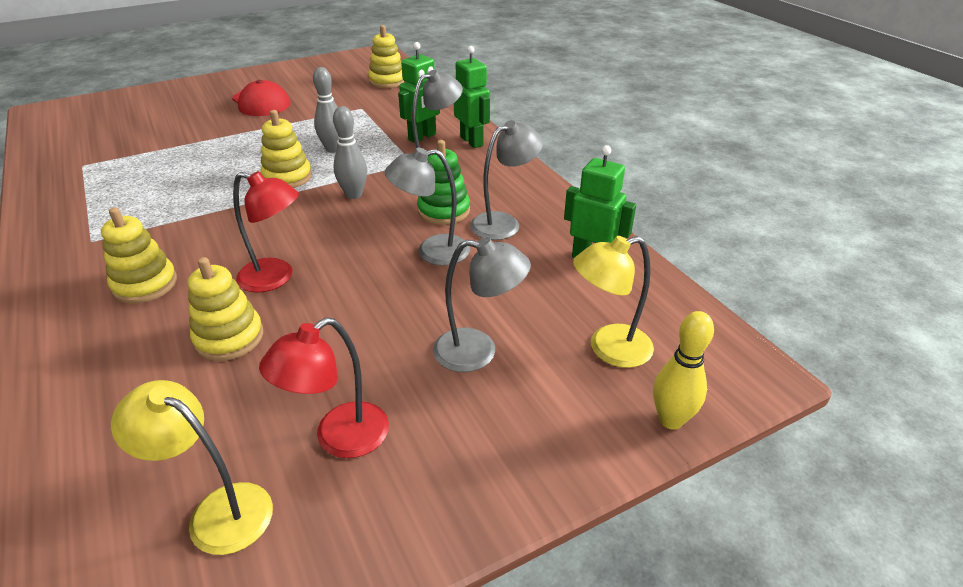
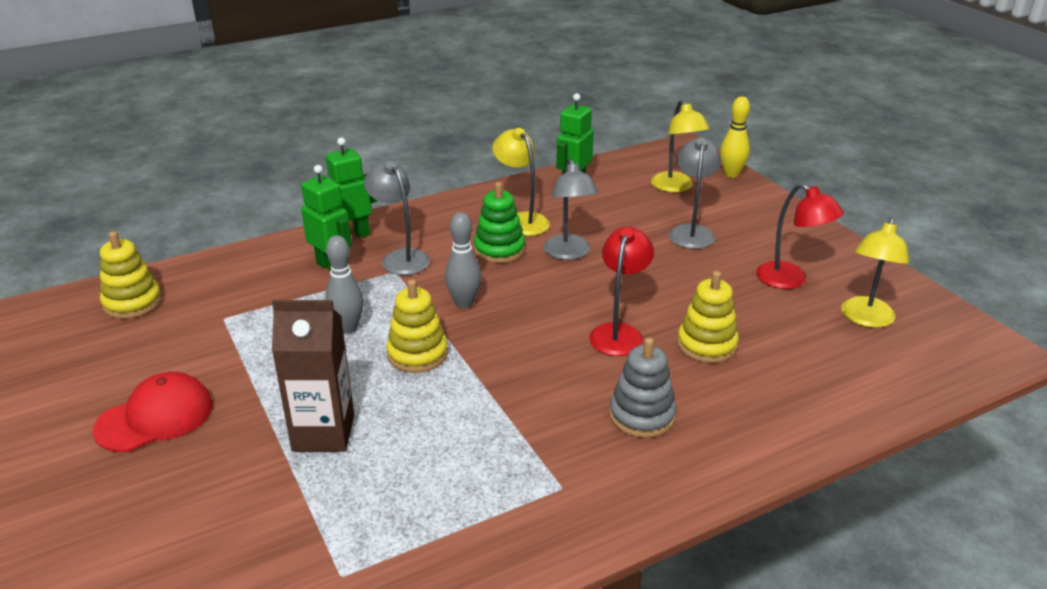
camera: 90 degrees left, 5 degrees down
yellow stacking toy [101,207,177,304] -> grey stacking toy [609,337,676,438]
grey lamp [470,120,543,240] -> yellow lamp [492,128,550,236]
none -> brown carton [272,300,354,452]

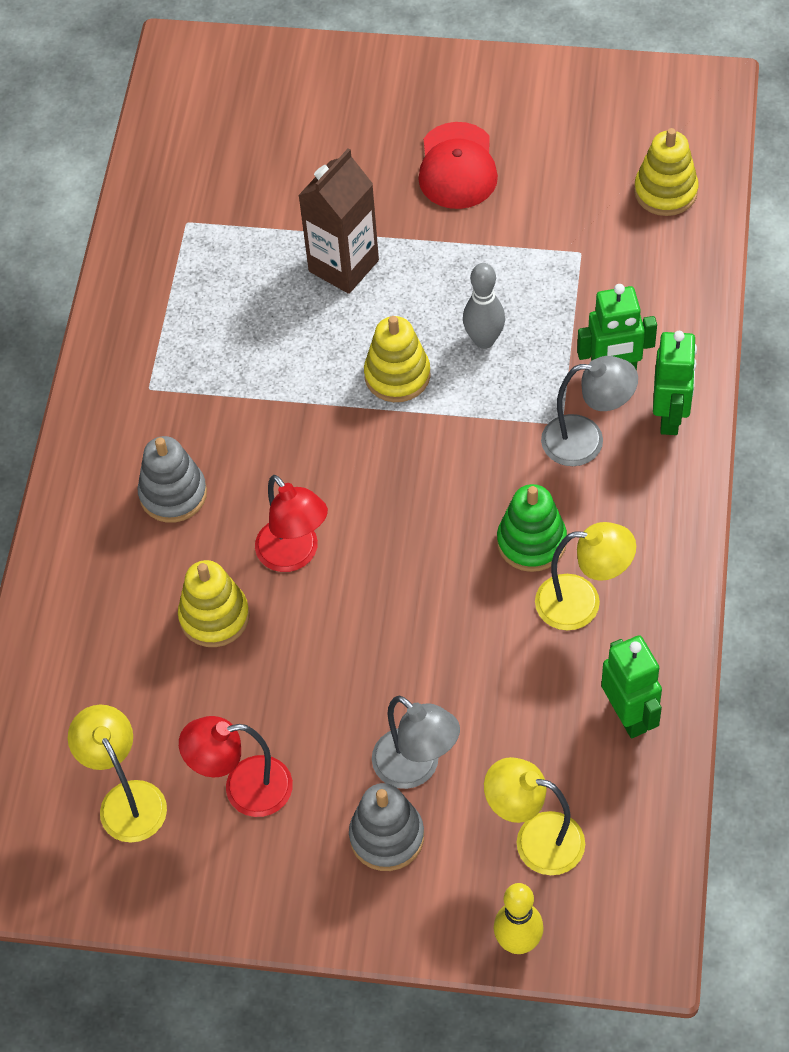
camera: 130 degrees right, 25 degrees up
grey bowling pin [445,212,481,308] -> none
grey lamp [543,158,598,260] -> none
none -> grey stacking toy [349,783,424,871]

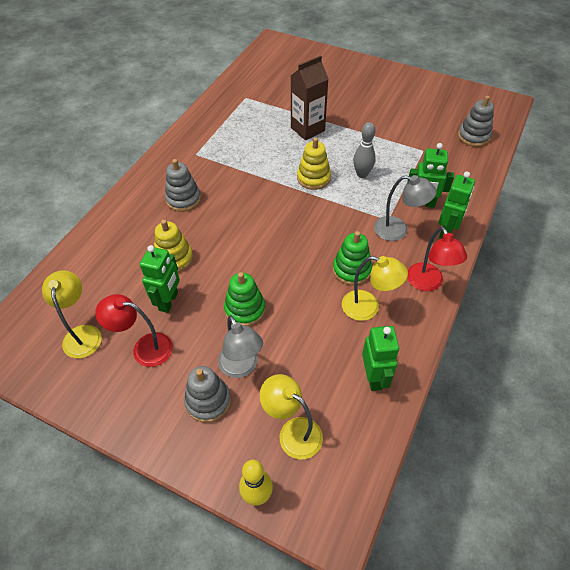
camera: 15 degrees right, 5 degrees down
red lamp [255,475,328,572] -> red lamp moved to [407,227,467,291]
red cap [418,122,498,209] -> none
yellow stacking toy [634,128,698,216] -> grey stacking toy [458,96,494,147]
none -> green robot [140,245,180,313]
none -> green stacking toy [224,272,265,326]

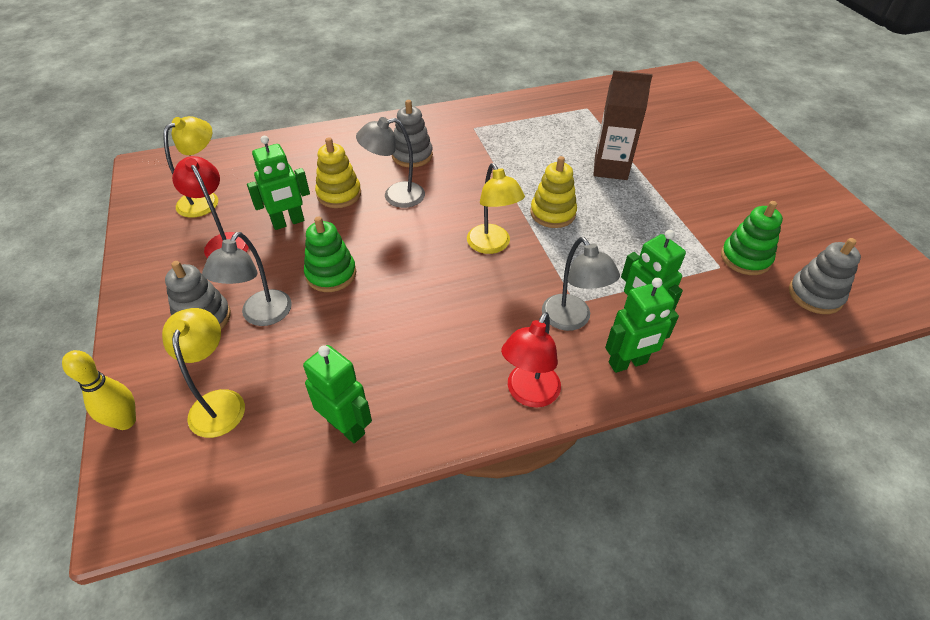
camera: 45 degrees right, 5 degrees down
green stacking toy [333,231,372,285] -> green stacking toy moved to [721,201,783,275]
yellow lamp [342,256,408,321] -> yellow lamp moved to [467,163,525,254]
grey bowling pin [353,122,376,178] -> none
green robot [362,326,399,391] -> green robot turned 90 degrees counterclockwise [303,345,372,444]
none -> grey lamp [356,117,425,208]

